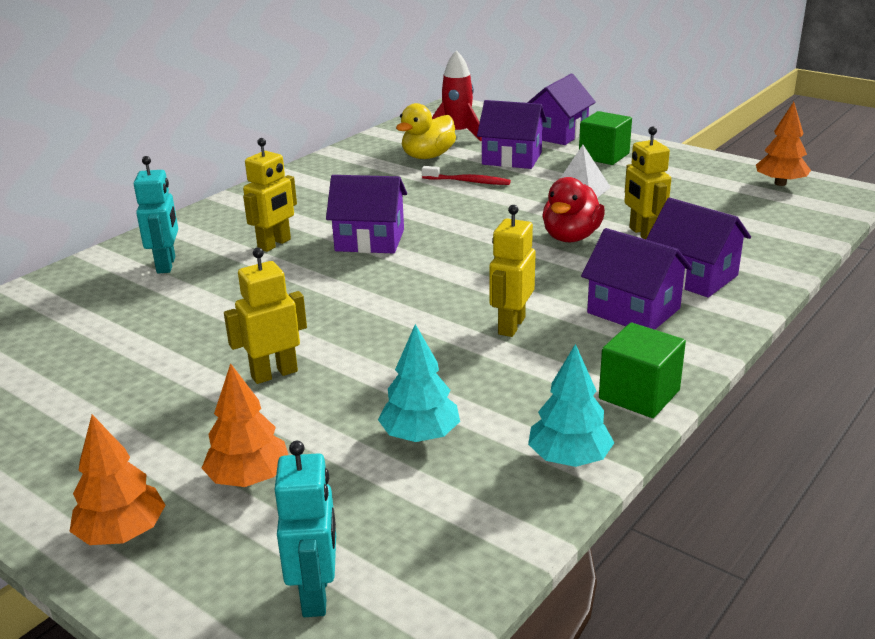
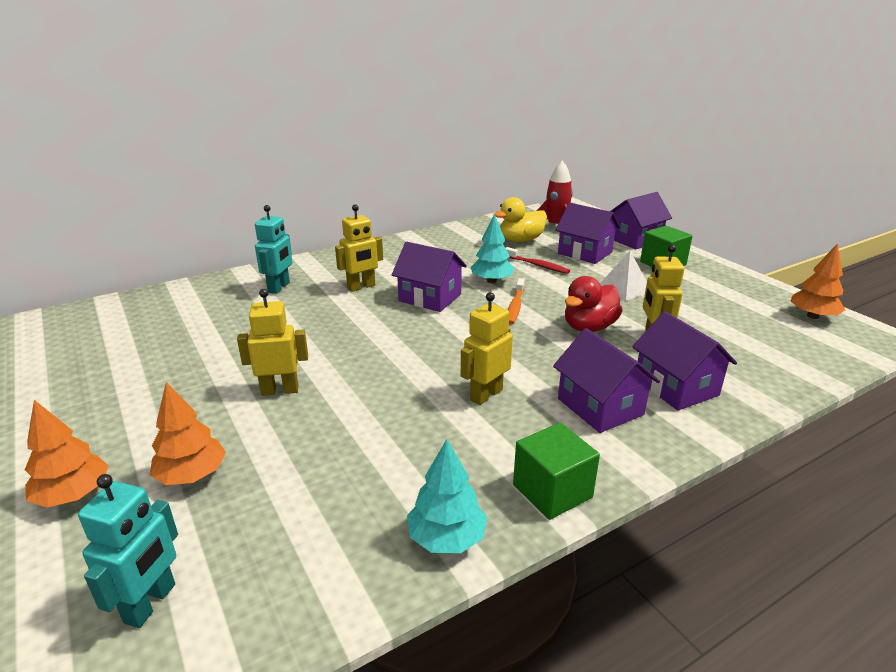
camera: 20 degrees right, 0 degrees up
turquoise tree [378,324,460,442] -> turquoise tree moved to [471,214,514,283]
none -> orange toothbrush [508,278,525,325]

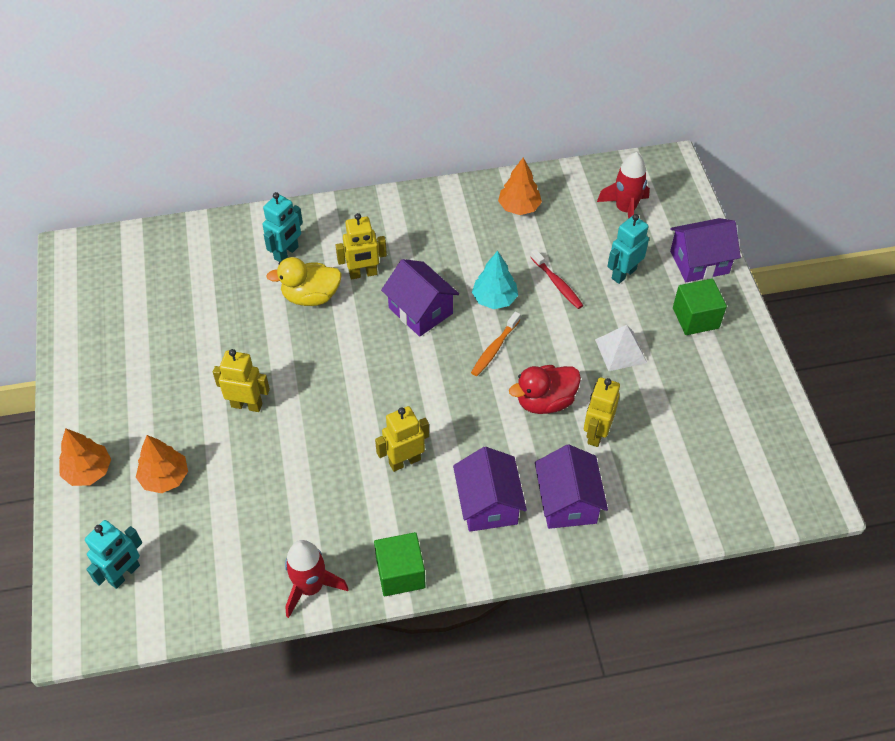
camera: 20 degrees right, 25 degrees up
turquoise tree [407,439,487,553] -> red rocket [285,540,349,618]
yellow duck [494,197,547,242] -> yellow duck moved to [266,257,342,306]
purple house [556,203,620,264] -> turquoise robot [607,214,649,284]
orange tree [790,243,845,319] -> orange tree moved to [498,158,542,215]

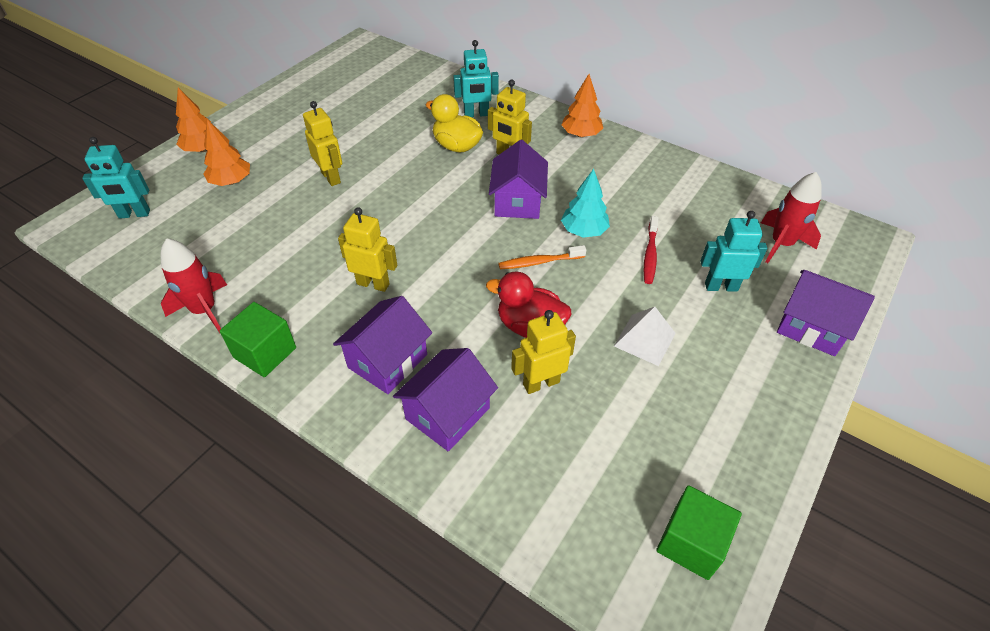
camera: 45 degrees right, 5 degrees down
orange tree [498,158,542,215] -> orange tree moved to [561,74,603,138]
green cube [673,279,727,335] -> green cube moved to [656,485,742,580]

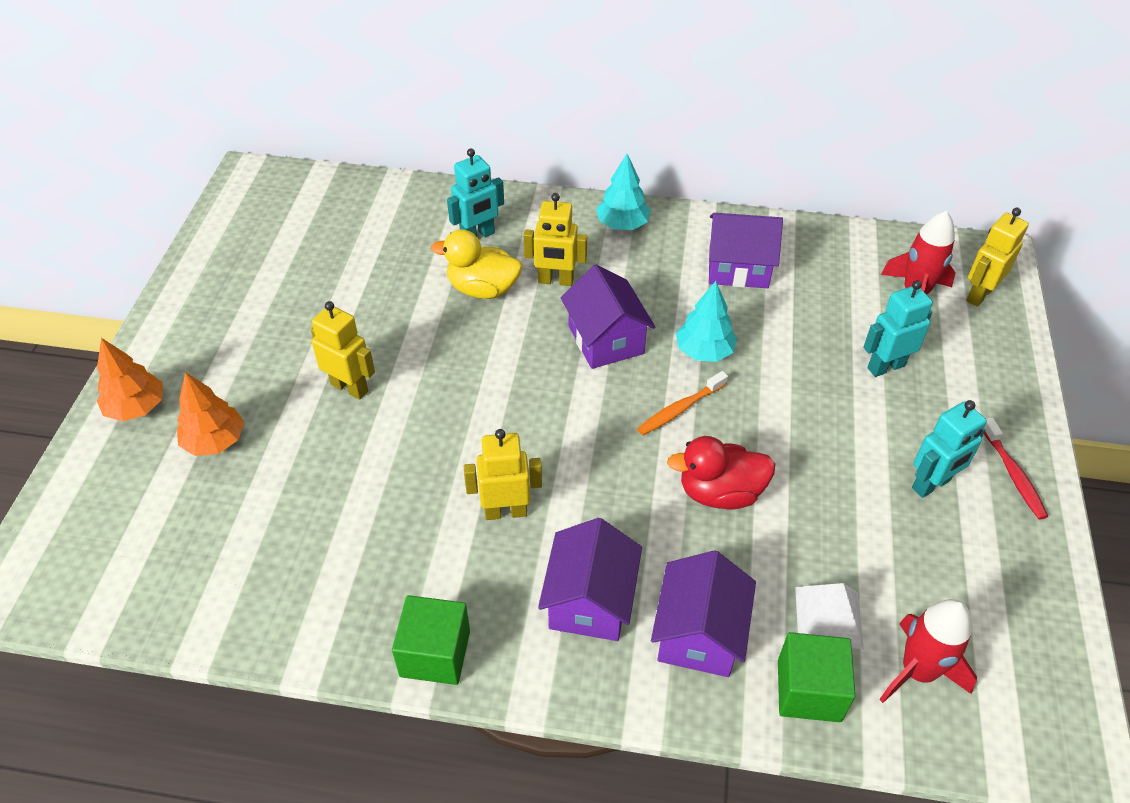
camera: 25 degrees left, 0 degrees up
turquoise robot [82,137,150,219] -> turquoise robot moved to [912,400,987,498]
red rocket [160,238,227,333] -> red rocket moved to [879,599,977,703]
yellow robot [511,310,576,394] -> yellow robot moved to [966,208,1029,307]
orange tree [561,74,603,138] -> turquoise tree [596,154,651,230]
white pyramid [614,307,676,366] -> white pyramid moved to [795,583,864,649]
red toothbrush [644,216,659,284] -> red toothbrush moved to [984,417,1048,520]
green cube [656,485,742,580] -> green cube moved to [778,632,855,722]
purple house [777,270,875,356] -> purple house moved to [709,213,783,288]

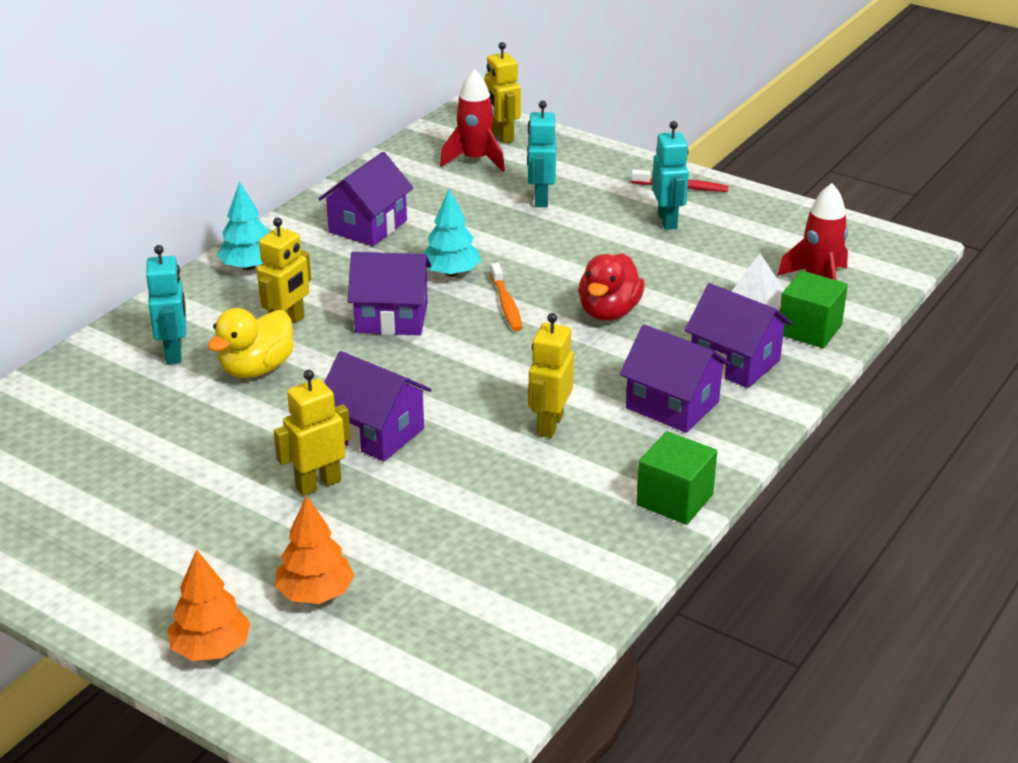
camera: 65 degrees left, 15 degrees down
none -> purple house [324,351,432,462]

